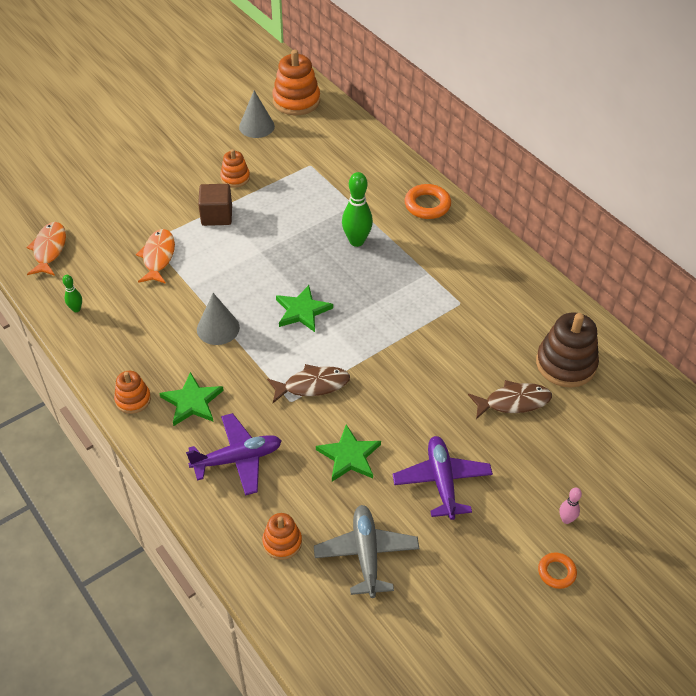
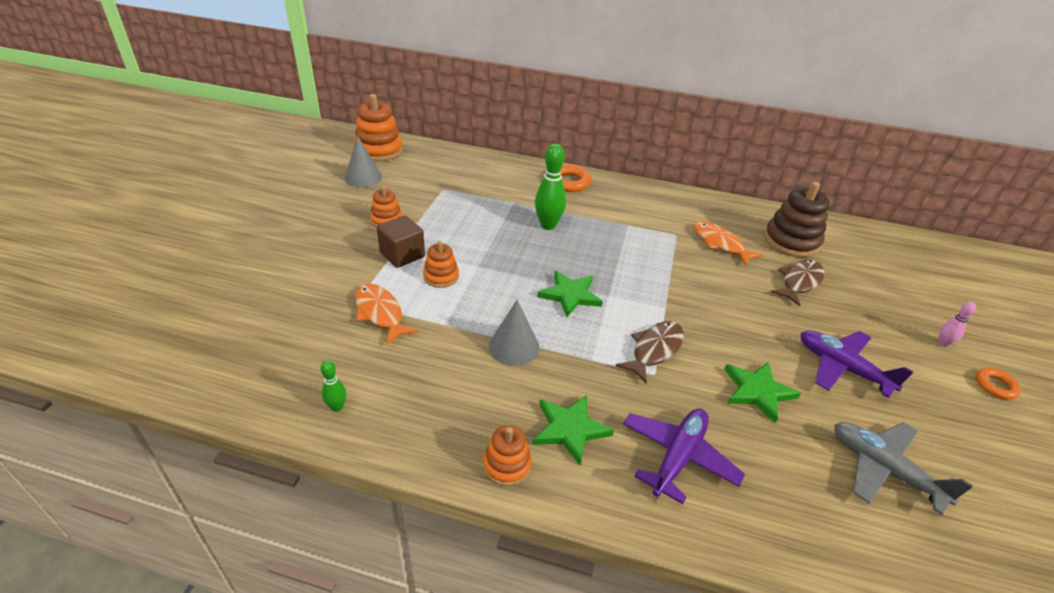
camera: 40 degrees left, 10 degrees down
orange fish [26,222,66,276] -> orange fish moved to [694,221,763,265]
orange stacking toy [262,513,302,560] -> orange stacking toy moved to [423,241,459,288]

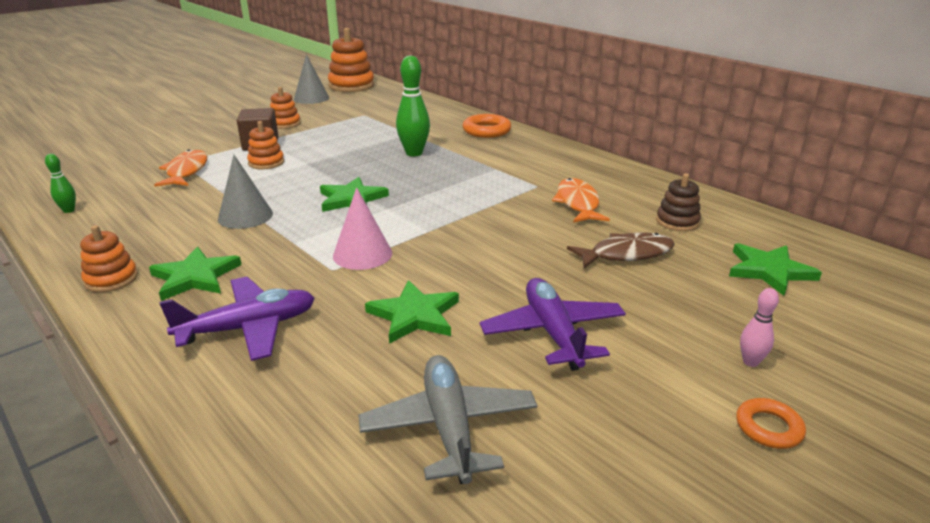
camera: 35 degrees right, 10 degrees down
brown fish [616,321,684,383] -> pink cone [333,187,392,270]
brown stacking toy [764,182,830,257] -> brown stacking toy [656,173,701,231], size x0.57
none -> green star [729,243,822,296]

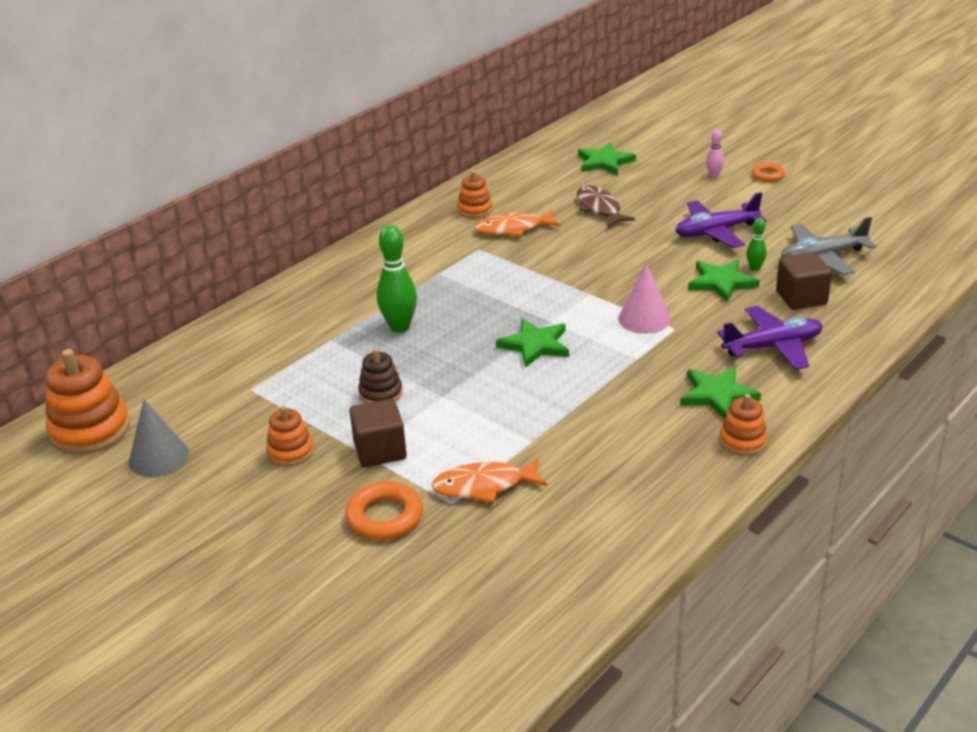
camera: 95 degrees left, 5 degrees up
green bowling pin [45,154,76,213] -> green bowling pin moved to [746,218,767,271]
purple plane [160,277,315,361] -> purple plane turned 105 degrees clockwise [717,306,823,370]
grey cone [218,155,273,229] -> none
orange stacking toy [247,121,284,169] -> orange stacking toy moved to [457,170,493,218]
orange ring [462,114,511,138] -> orange ring moved to [345,481,423,540]
brown stacking toy [656,173,701,231] -> brown stacking toy moved to [358,348,403,403]
none -> brown cube [776,252,832,310]

